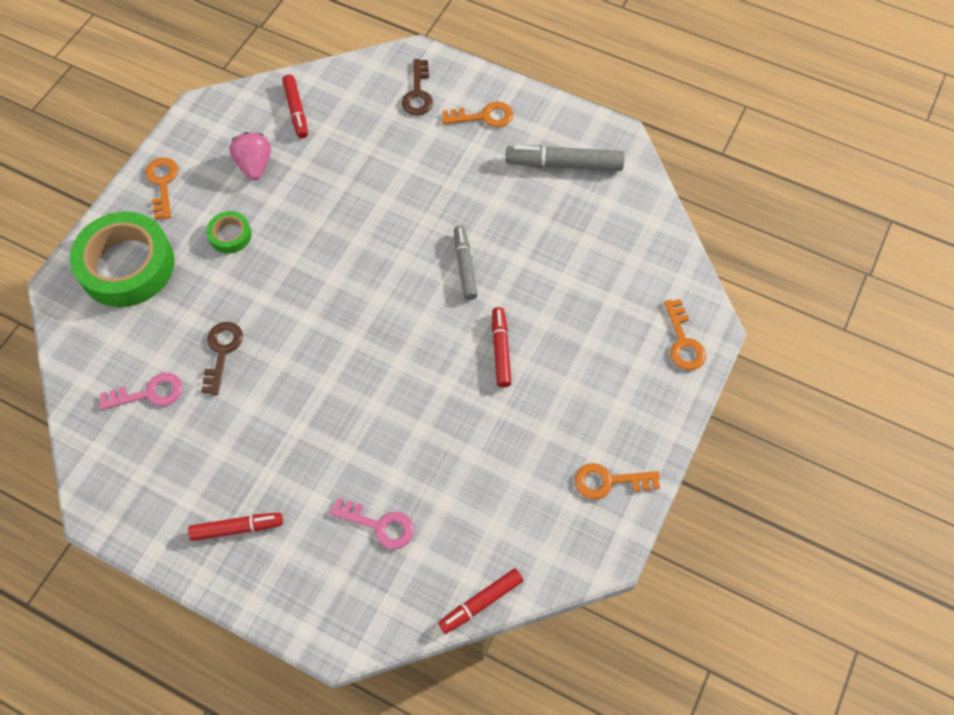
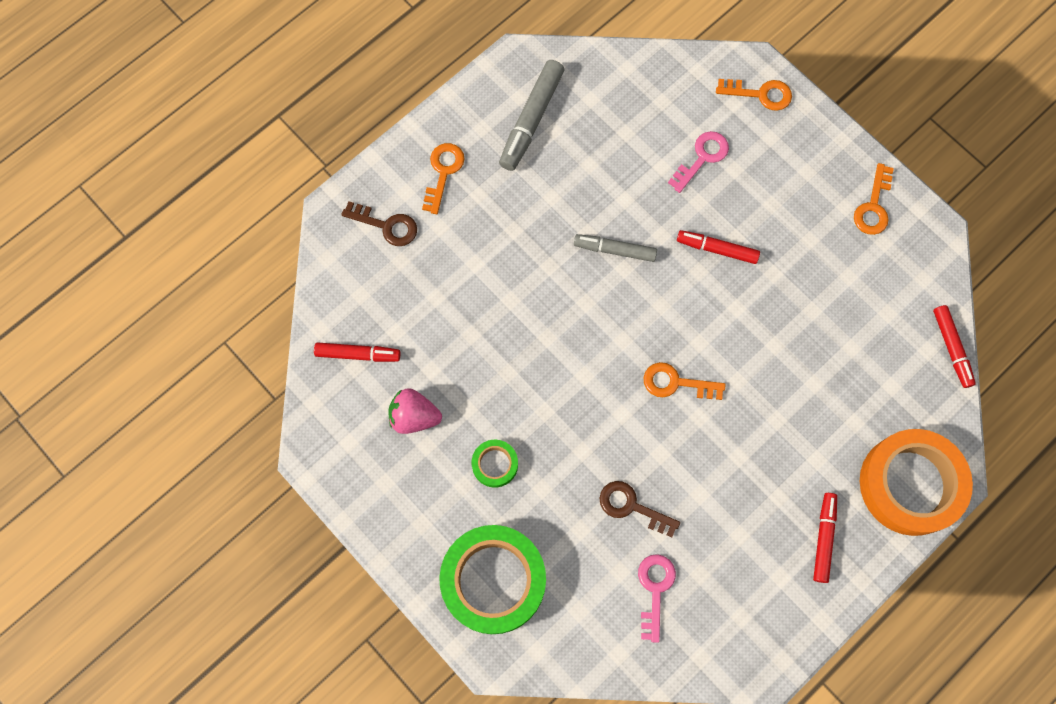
camera: 70 degrees left, 10 degrees up
orange key [145,158,178,220] -> orange key moved to [644,362,726,400]
pink key [330,498,414,549] -> pink key moved to [668,131,729,193]
none -> orange tape [860,429,973,536]

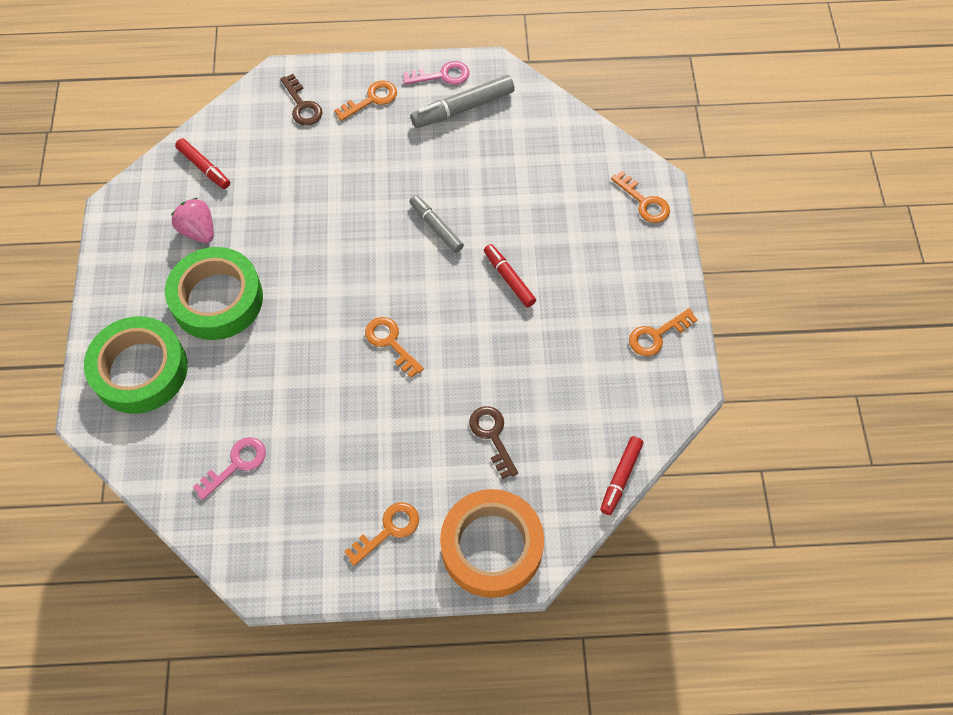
camera: 40 degrees right, 10 degrees down
green tape [472,440,518,488] -> green tape [165,247,263,340], size x2.20
brown key [599,481,680,537] -> brown key moved to [469,406,518,479]
pink key [668,131,729,193] -> pink key moved to [403,61,470,85]
red marker [813,493,837,583] -> orange key [344,502,419,566]

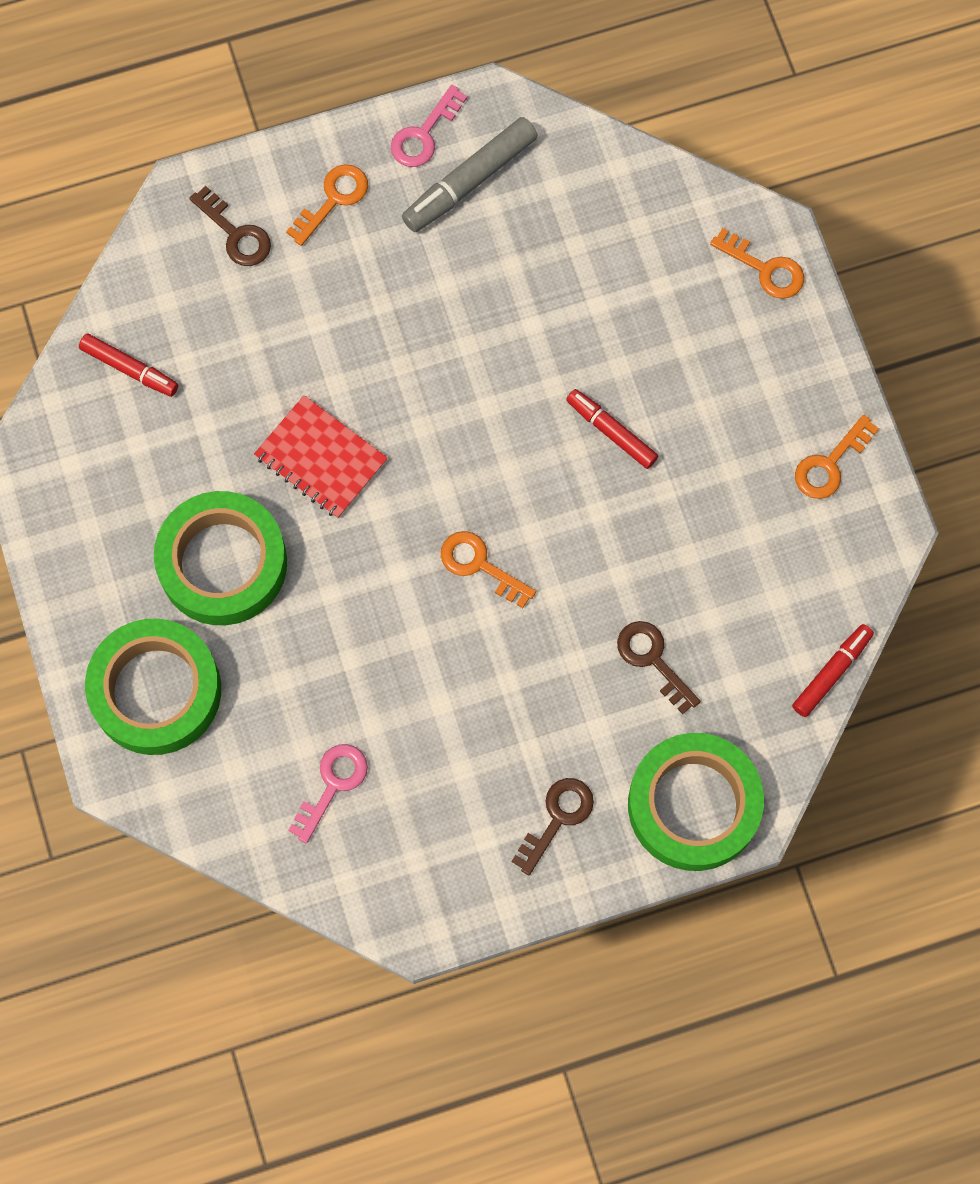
camera: 15 degrees left, 10 degrees up
pink strawberry [171,198,214,243] -> none
orange key [344,502,419,566] -> brown key [512,778,594,875]
pink key [403,61,470,85] -> pink key turned 150 degrees clockwise [391,85,467,167]
grey marker [409,195,464,253] -> none
orange tape [440,489,544,598] -> green tape [628,733,764,871]
red marker [600,436,643,515] -> red marker turned 150 degrees counterclockwise [792,624,874,717]
none -> red notebook [254,395,388,519]

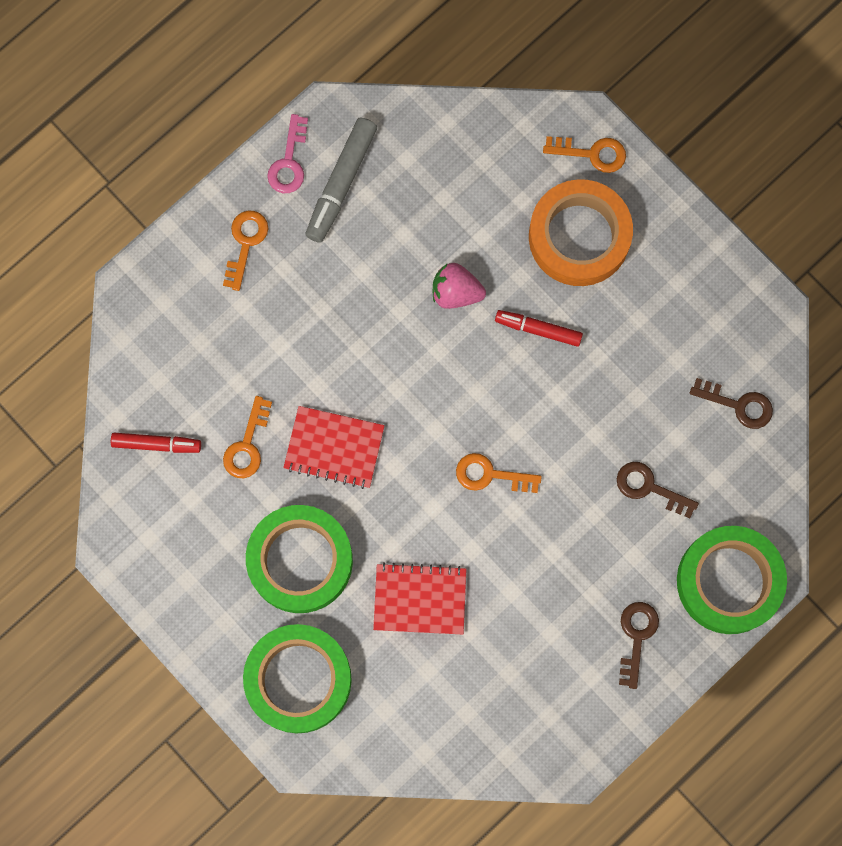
camera: 25 degrees left, 5 degrees up
brown key [189,186,271,266] -> brown key moved to [690,378,773,429]
pink key [288,744,368,843] -> none
red marker [792,624,874,717] -> none
orange key [795,415,879,499] -> orange key moved to [223,396,272,478]
none -> red notebook [373,562,466,635]
none -> pink strawberry [433,263,486,309]
none -> orange tape [529,179,633,286]

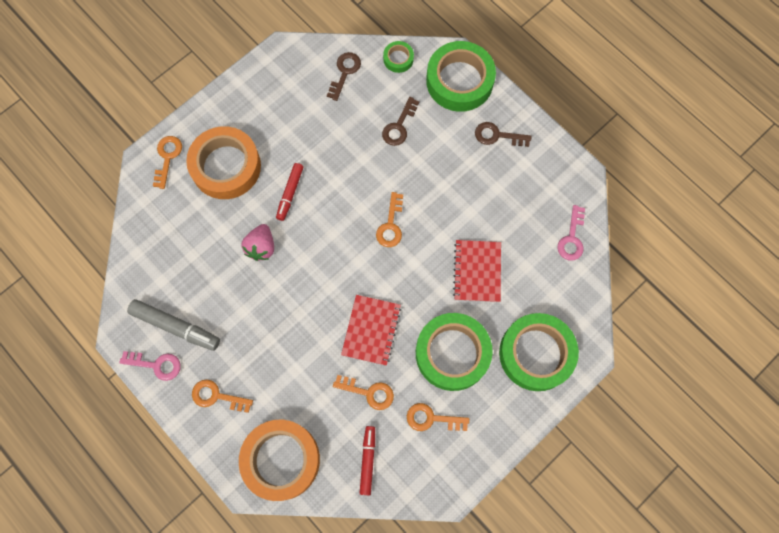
camera: 90 degrees left, 5 degrees down
none -> orange tape [239,420,320,501]
none -> green tape [383,41,414,73]
none -> orange key [407,403,469,431]
none -> pink key [557,205,585,260]

